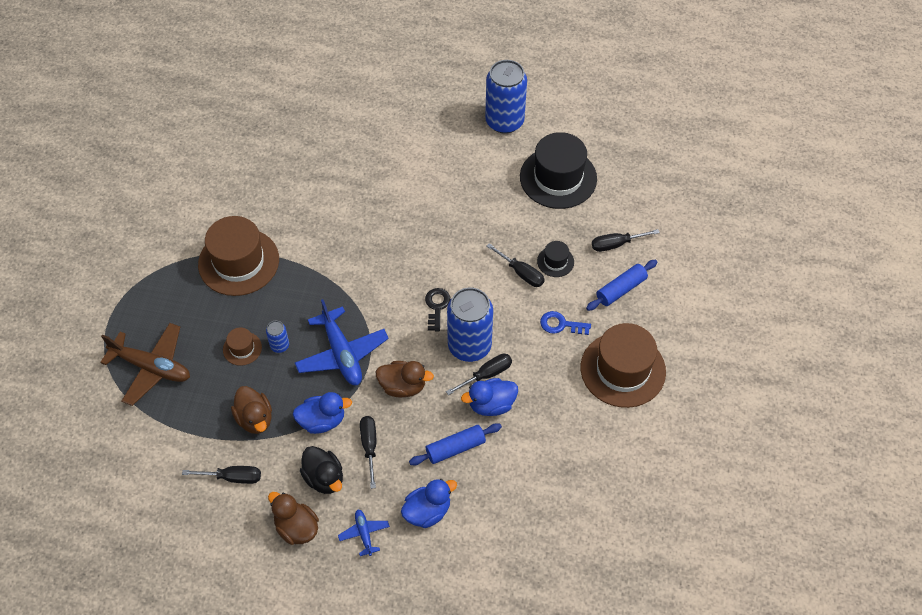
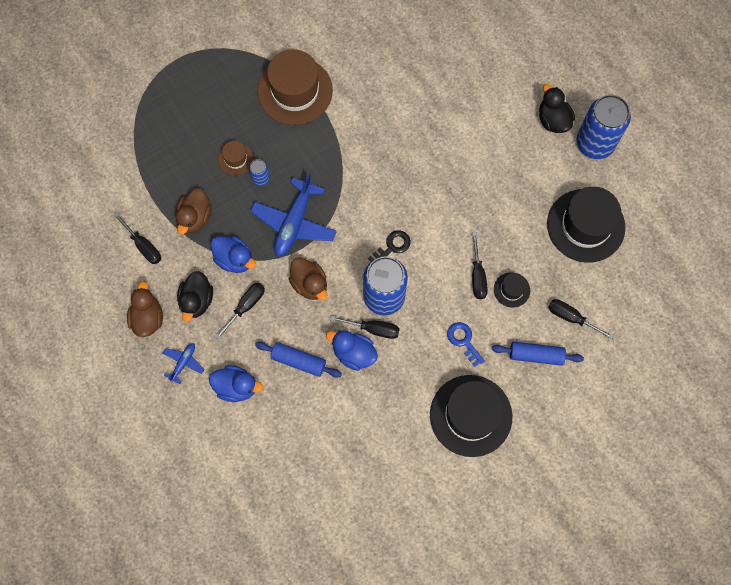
camera: 45 degrees right, 15 degrees up
brown plane [100,323,190,406] -> none
brown hat [581,323,666,408] -> black hat [430,375,512,457]
none -> black duck [539,84,575,133]

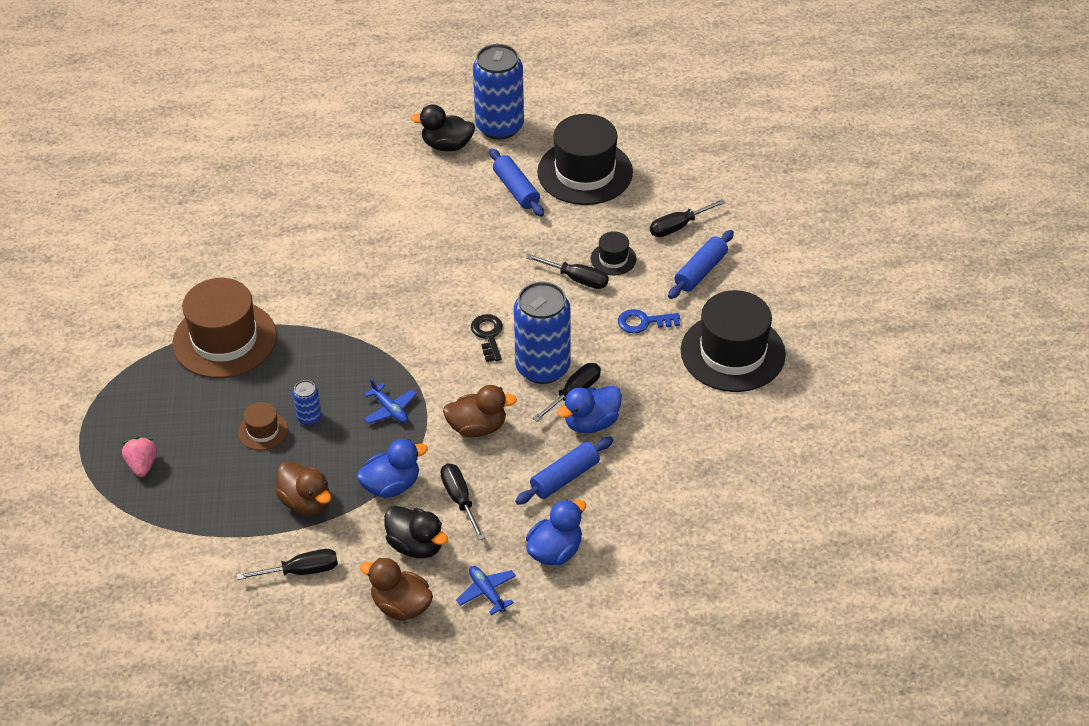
camera: 60 degrees left, 25 degrees down
blue plane [250,173,337,257] -> blue plane [364,379,417,424], size x0.50
none -> pink strawberry [122,437,157,477]
none -> blue rolling pin [489,148,544,217]

